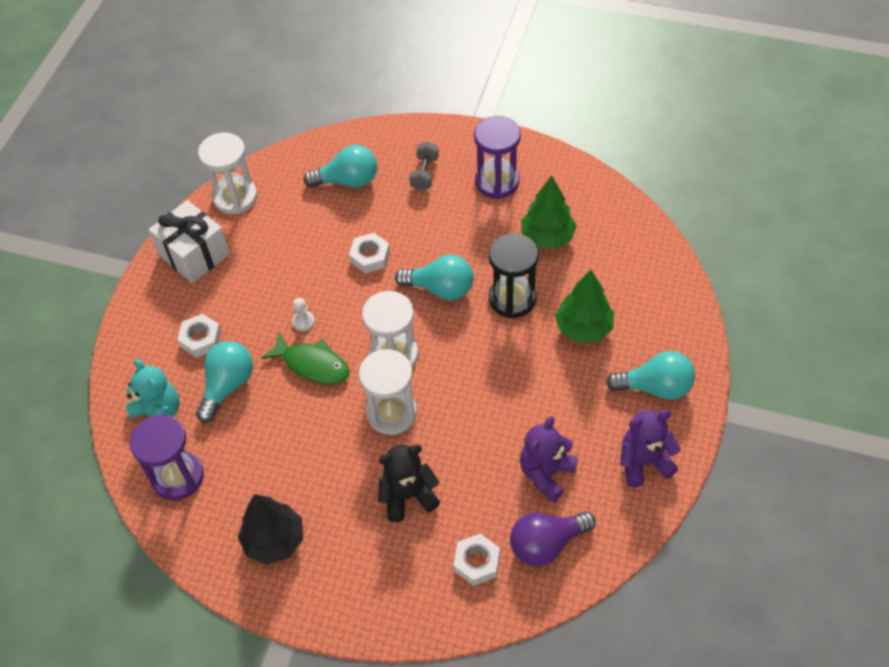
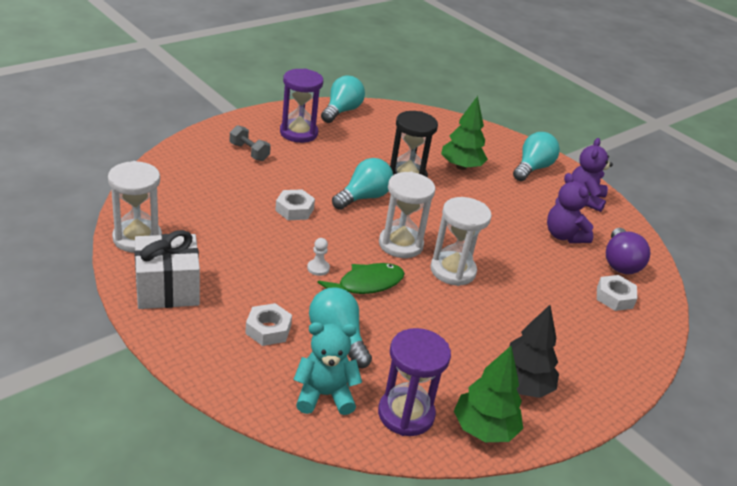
camera: 65 degrees left, 20 degrees down
turquoise light bulb [304,145,377,188] -> turquoise light bulb moved to [321,76,365,123]
black teddy bear [378,444,440,522] -> none
green tree [521,175,577,249] -> green tree moved to [454,346,523,442]

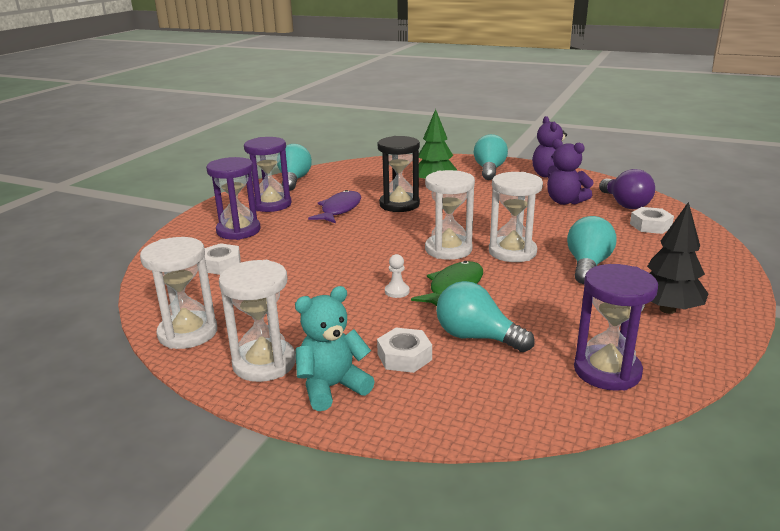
camera: 20 degrees left, 10 degrees down
white gift [134,230,200,309] -> white hourglass [219,260,296,382]
grey dumbbell [230,125,271,161] -> purple hourglass [206,157,261,240]
white nut [275,189,315,220] -> white nut moved to [204,243,241,275]
turquoise teddy bear [293,322,362,415] -> turquoise teddy bear moved to [295,286,375,411]
turquoise light bulb [332,158,393,210] -> turquoise light bulb moved to [567,216,617,284]
green tree [454,346,523,442] -> none
none -> purple fish [308,190,361,223]

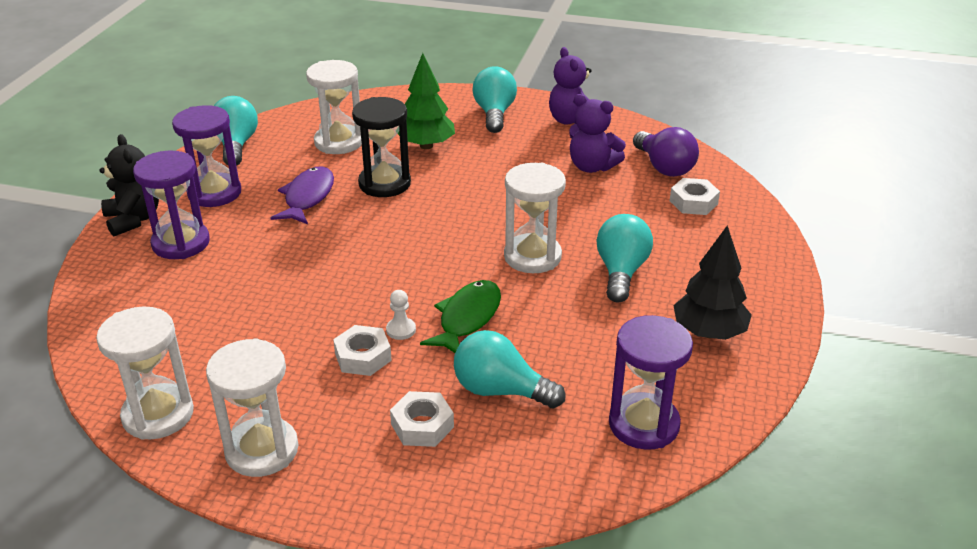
camera: 10 degrees left, 10 degrees up
white nut [204,243,241,275] -> white nut moved to [333,325,392,376]
turquoise teddy bear [295,286,375,411] -> none
white hourglass [425,170,475,260] -> white hourglass moved to [306,60,362,154]
none -> black teddy bear [100,134,159,236]

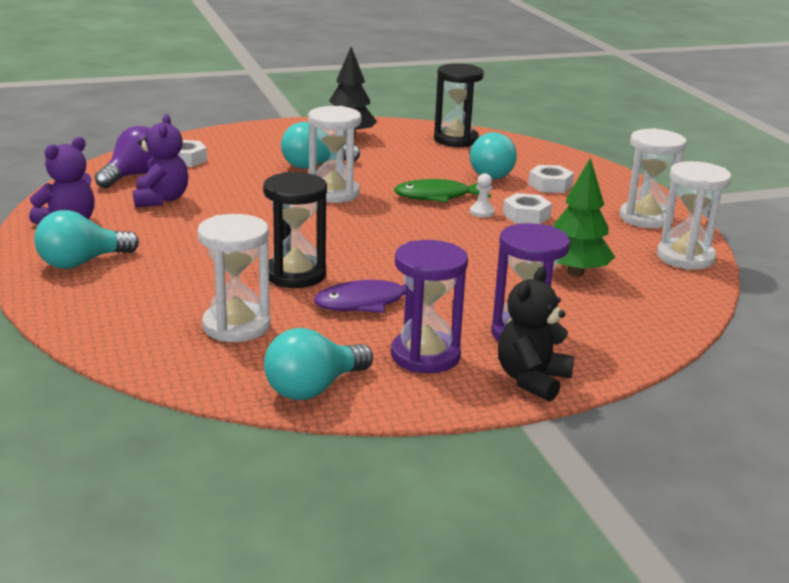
camera: 125 degrees left, 10 degrees down
green tree [397,53,455,149] -> green tree moved to [553,157,615,277]
purple hourglass [609,315,693,450] -> black hourglass [434,63,484,147]

